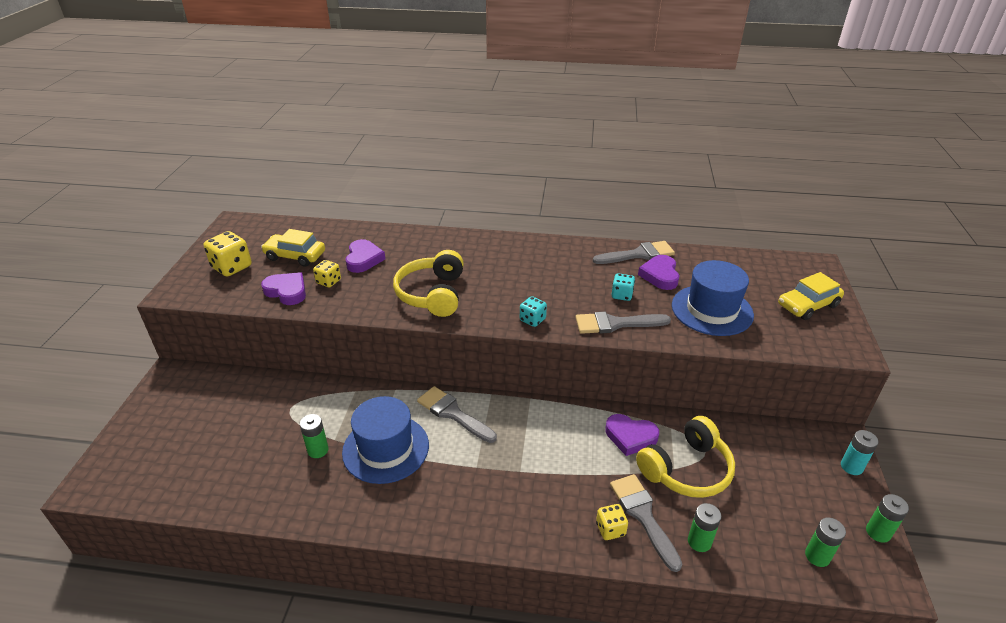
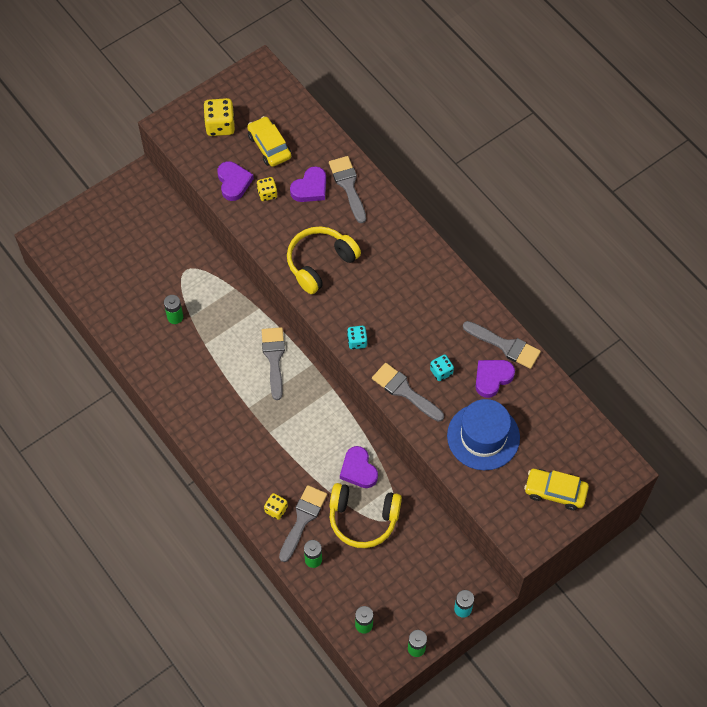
camera: 45 degrees right, 25 degrees up
blue hat [342,396,429,484] -> none
none -> grey brush [329,156,366,223]

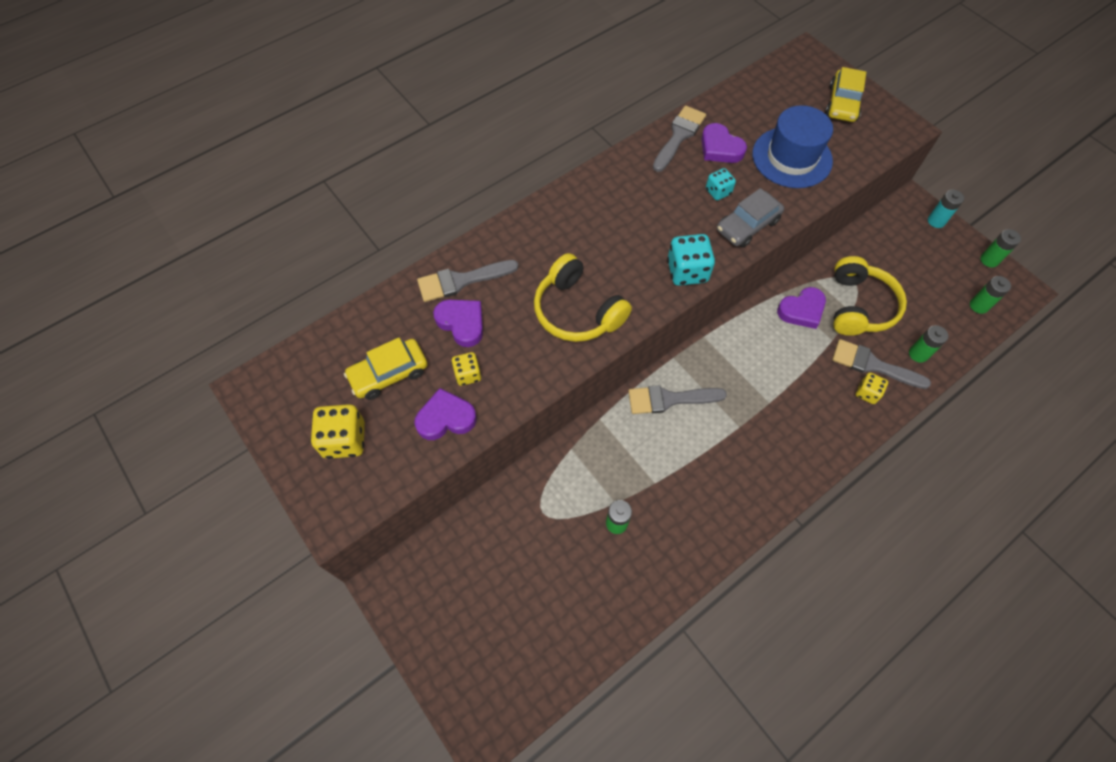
camera: 90 degrees left, 0 degrees up
turquoise dice [347,326,368,349] -> turquoise dice [667,234,715,286], size x1.67
grey brush [372,363,444,422] -> grey car [717,188,784,247]

